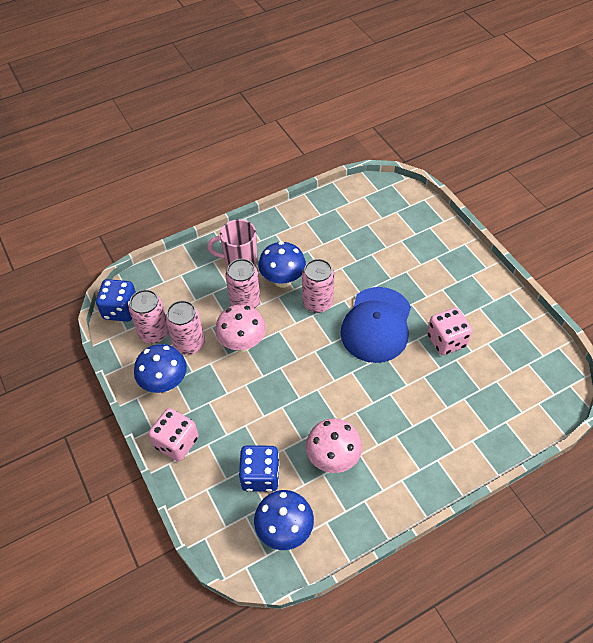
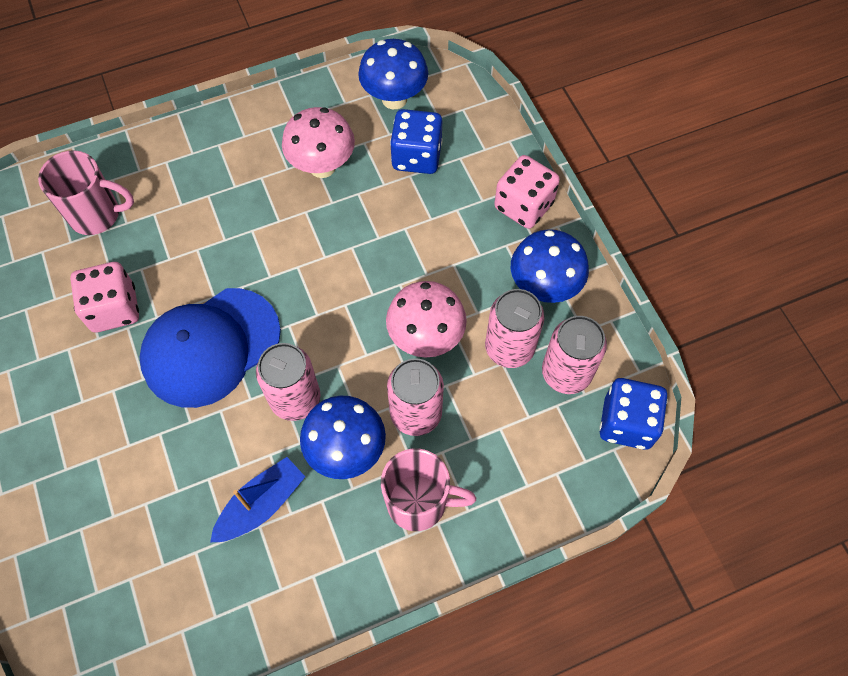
camera: 175 degrees left, 10 degrees up
blue cap [340,287,411,363] -> blue cap turned 150 degrees counterclockwise [139,288,281,408]
none -> pink mug [38,150,134,235]
none -> blue boat [210,457,305,543]

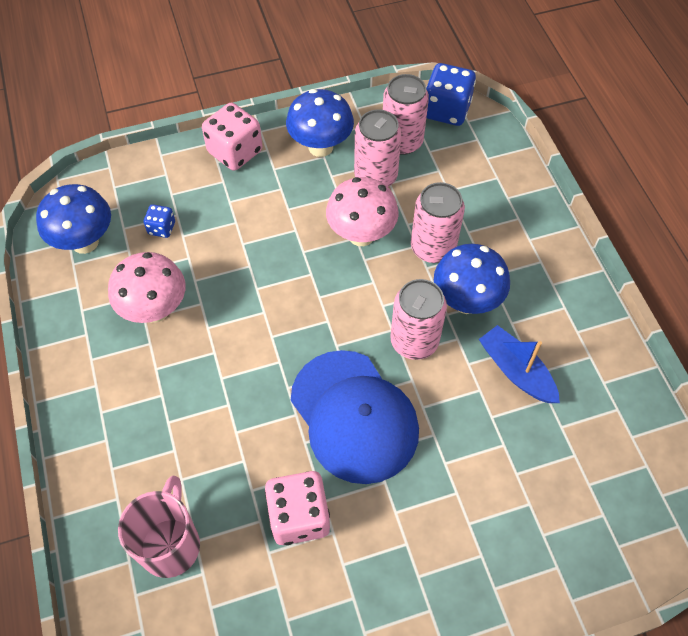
camera: 85 degrees left, 5 degrees down
pink mug [381,449,476,531] -> none
blue dice [390,109,442,174] -> blue dice [143,204,175,238], size x0.52

